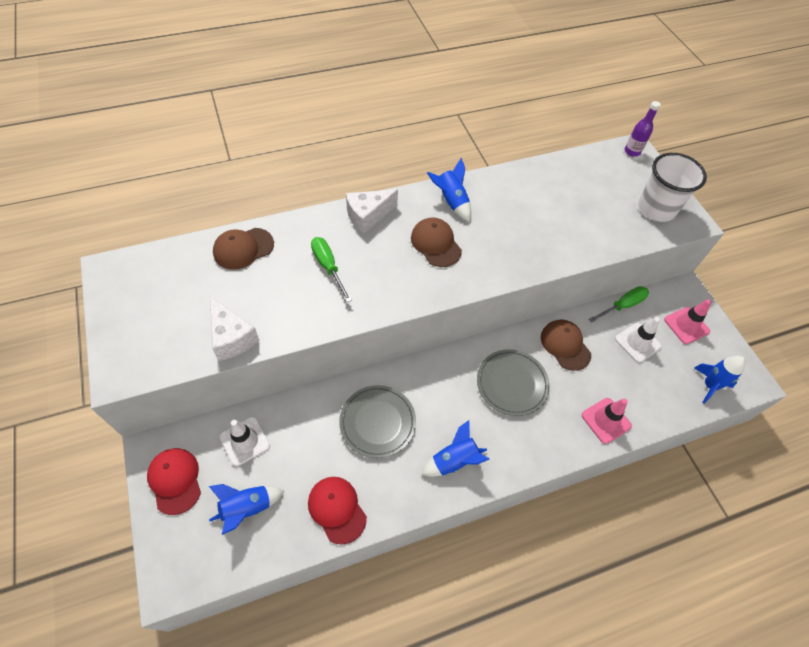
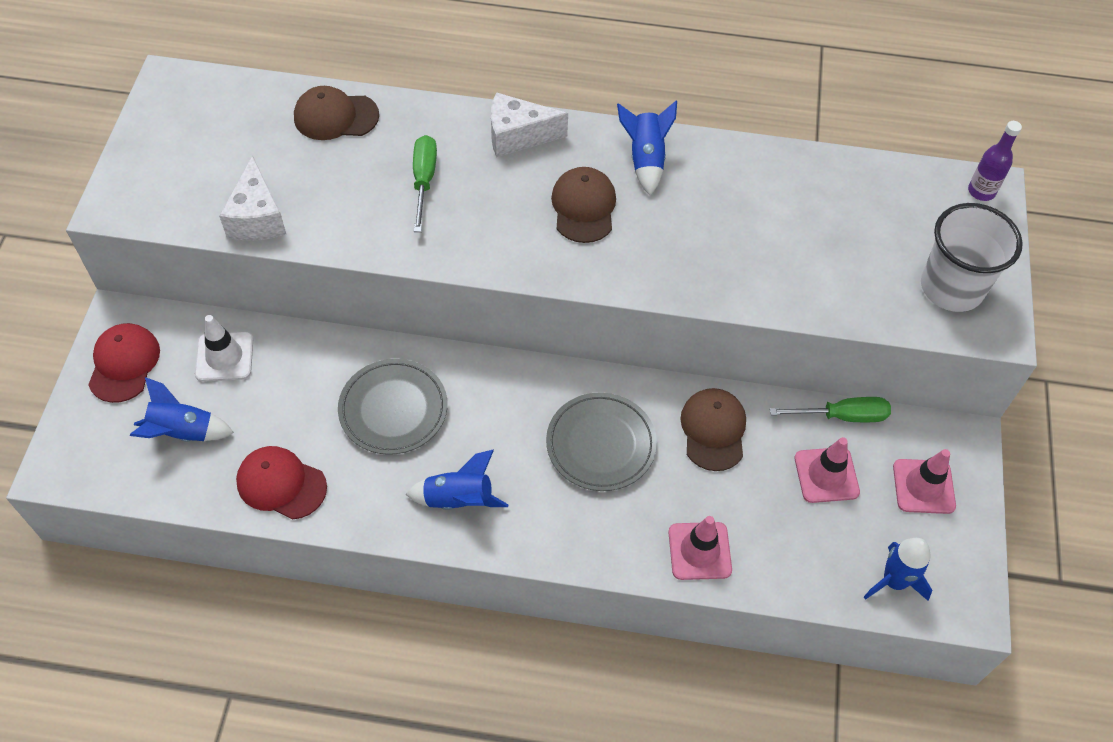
camera: 30 degrees right, 0 degrees up
red cap [308,477,367,545] -> red cap turned 60 degrees counterclockwise [236,446,327,520]
white traffic cone [615,317,662,363] -> pink traffic cone [795,437,860,503]

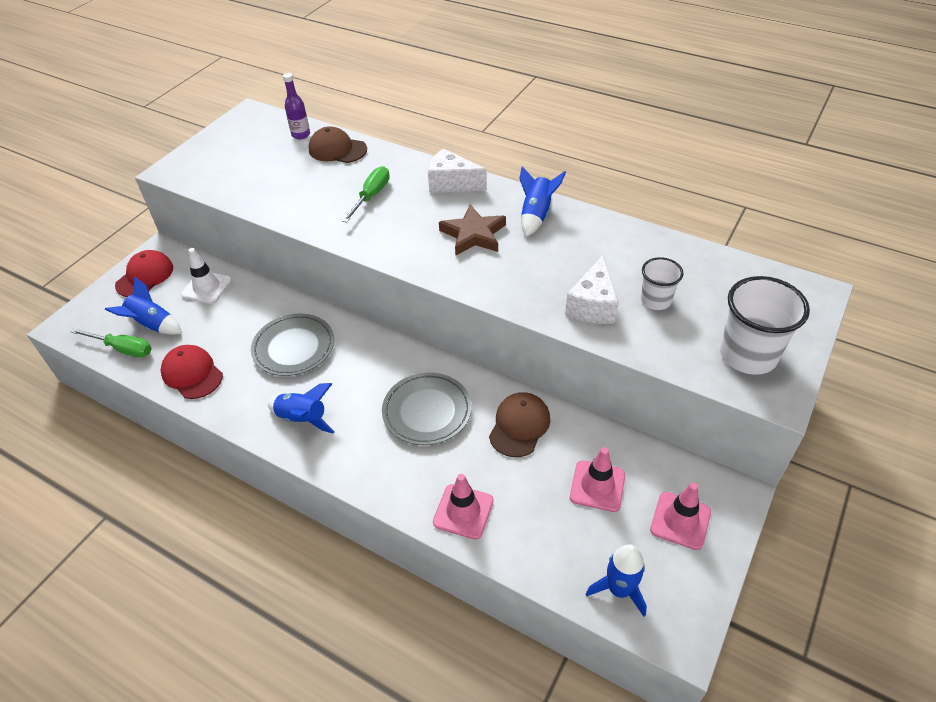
camera: 25 degrees right, 10 degrees down
white cheese [219,156,286,241] -> white cheese moved to [565,255,619,324]
brown cap [551,167,616,243] -> brown star [439,205,506,256]
green screwdriver [770,397,891,422] -> green screwdriver moved to [71,328,152,358]
purple bottle [968,121,1022,201] -> purple bottle moved to [283,73,310,139]
none -> white cup [641,257,684,310]

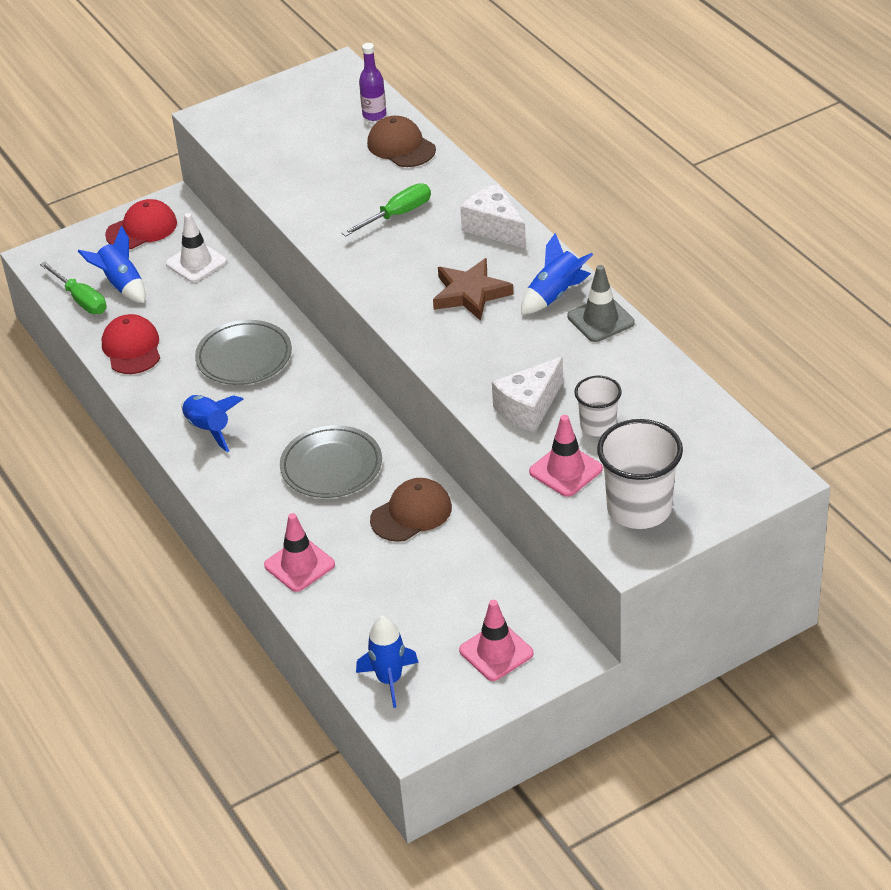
camera: 30 degrees right, 5 degrees down
pink traffic cone [570,447,625,512] -> pink traffic cone moved to [529,415,603,497]
none -> grey traffic cone [567,265,634,342]

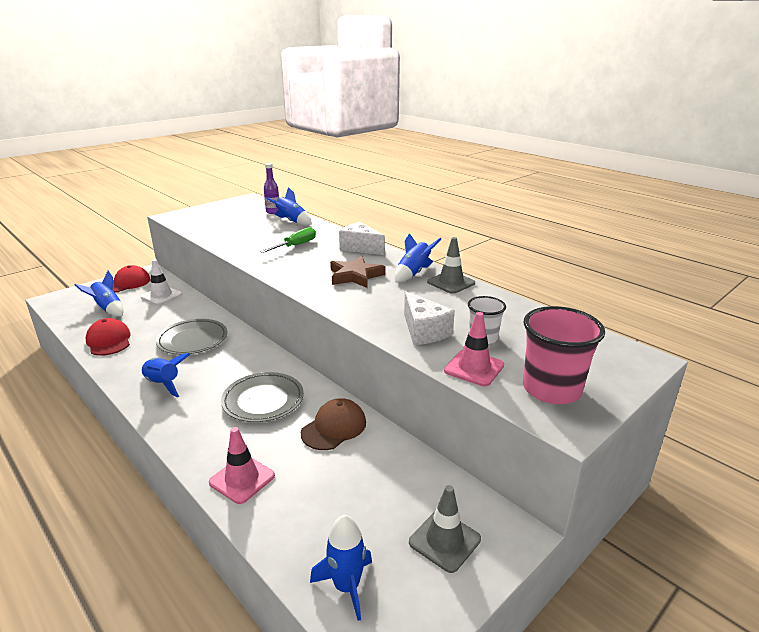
camera: 15 degrees left, 15 degrees down
green screwdriver [40,262,106,314] -> none
brown cap [367,116,436,167] -> blue rocket [266,187,312,225]
pink traffic cone [459,600,534,681] -> grey traffic cone [409,485,481,573]
white cheese [492,357,563,432] -> white cheese turned 60 degrees counterclockwise [404,291,455,345]
white cup [597,419,683,529] -> pink cup [523,306,605,404]

